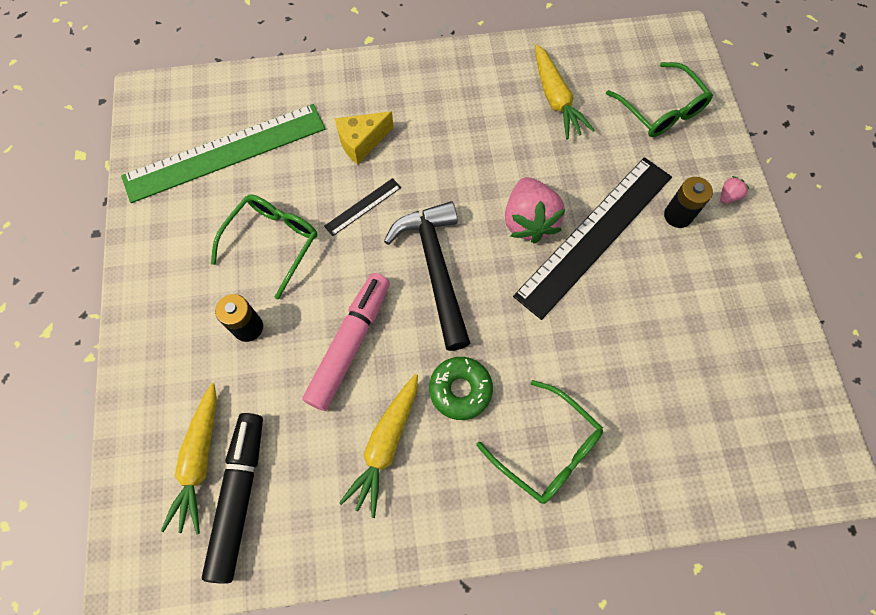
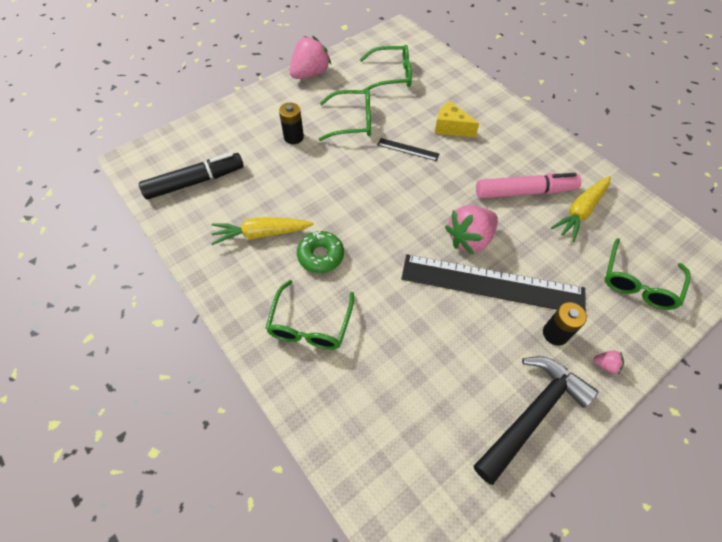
camera: 60 degrees right, 10 degrees down
green ruler [121,104,326,203] -> green glasses [360,45,412,90]
yellow carrot [161,383,217,535] -> none
pink marker [302,273,390,411] -> pink marker moved to [476,173,581,199]
black hammer [384,201,470,351] -> black hammer moved to [474,356,599,485]
none -> pink strawberry [290,36,331,79]

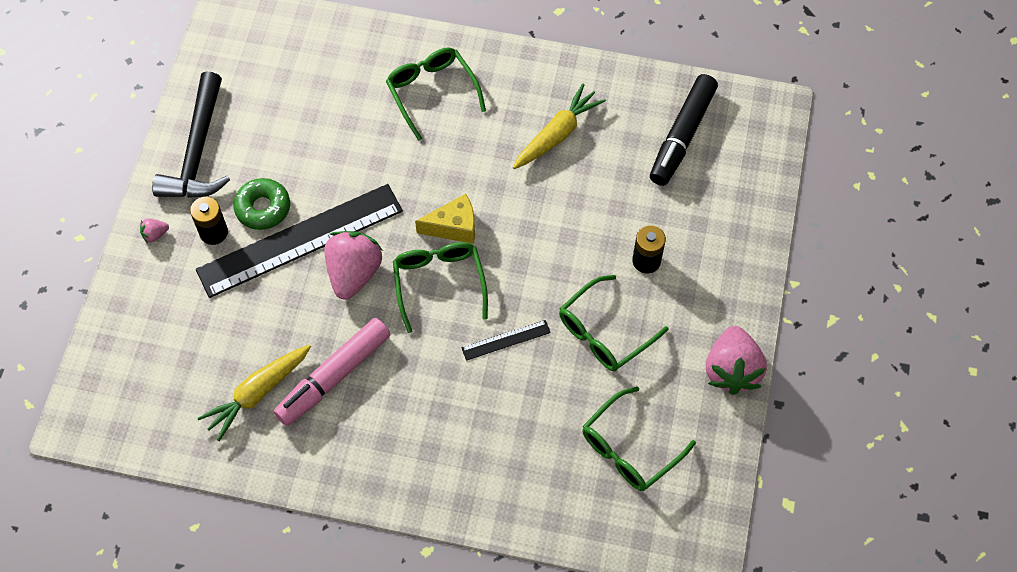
camera: 140 degrees right, 5 degrees up
green donut [297,231,344,273] -> green donut moved to [233,178,290,230]
yellow cheese [435,101,479,138] -> yellow cheese moved to [415,193,475,244]
yellow carrot [551,176,611,242] -> yellow carrot turned 135 degrees counterclockwise [198,344,311,441]
green glasses [605,238,691,310] -> green glasses moved to [393,242,488,333]

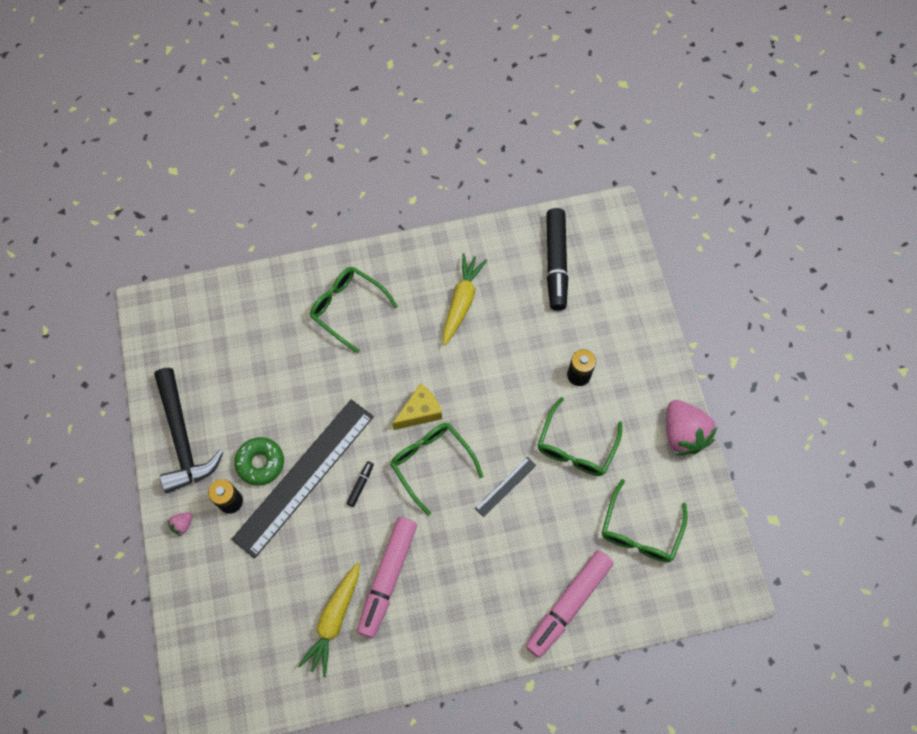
camera: 25 degrees left, 5 degrees up
pink strawberry [324,231,383,300] -> black marker [346,461,374,507]
none -> pink marker [526,550,614,658]

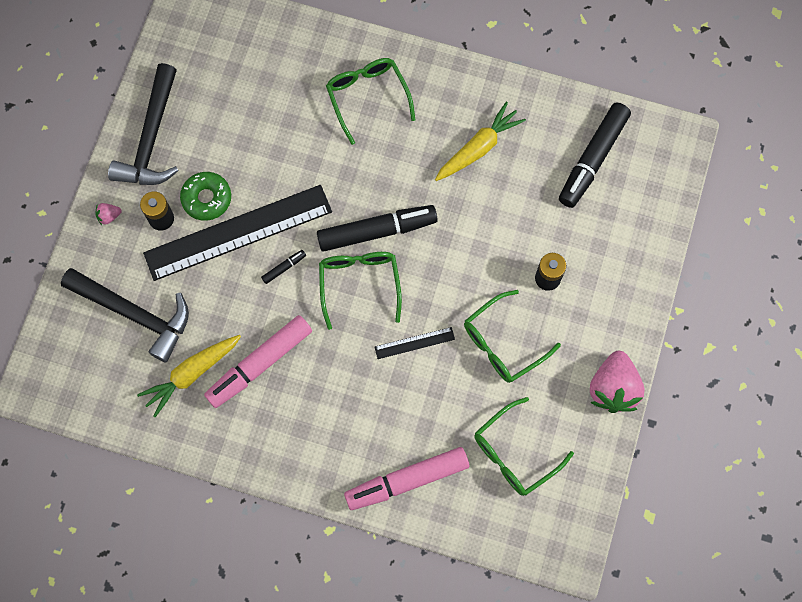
camera: 30 degrees right, 5 degrees up
yellow cheese [392,383,442,430] -> black marker [317,205,438,252]
none -> black hammer [61,268,189,362]

